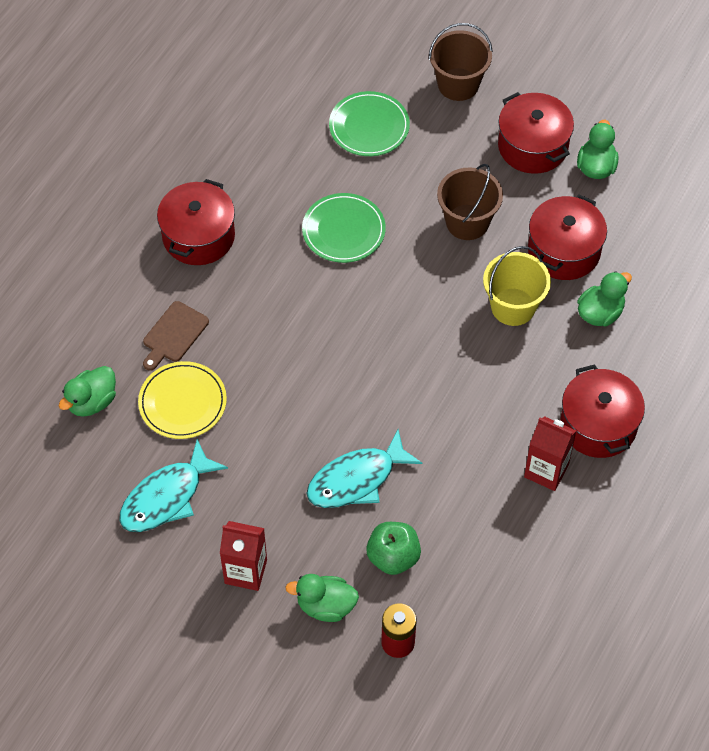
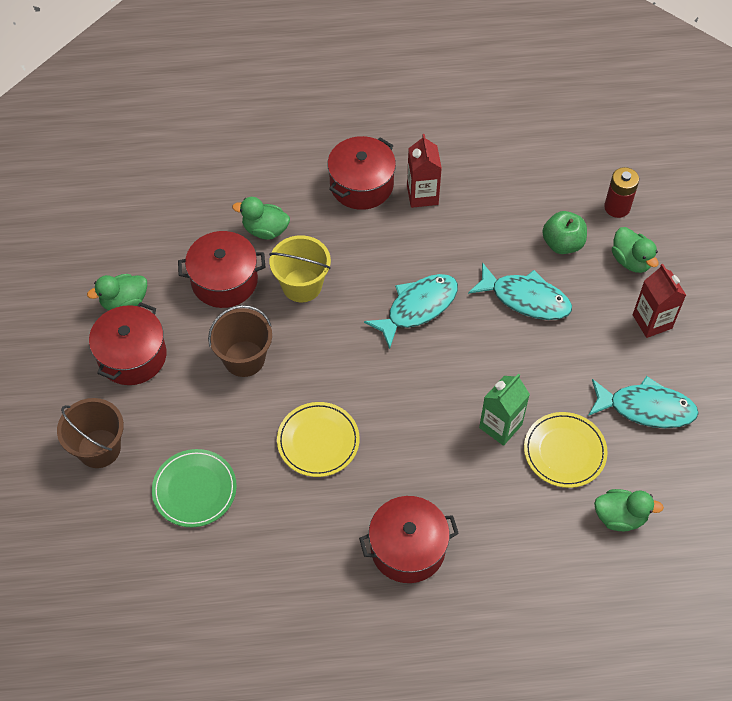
camera: 125 degrees left, 0 degrees up
brown cutting board [143,301,209,371] -> none
green plate [302,193,386,263] -> yellow plate [277,402,360,477]
none -> turquoise fish [364,274,458,349]
none -> green carton [479,373,530,446]

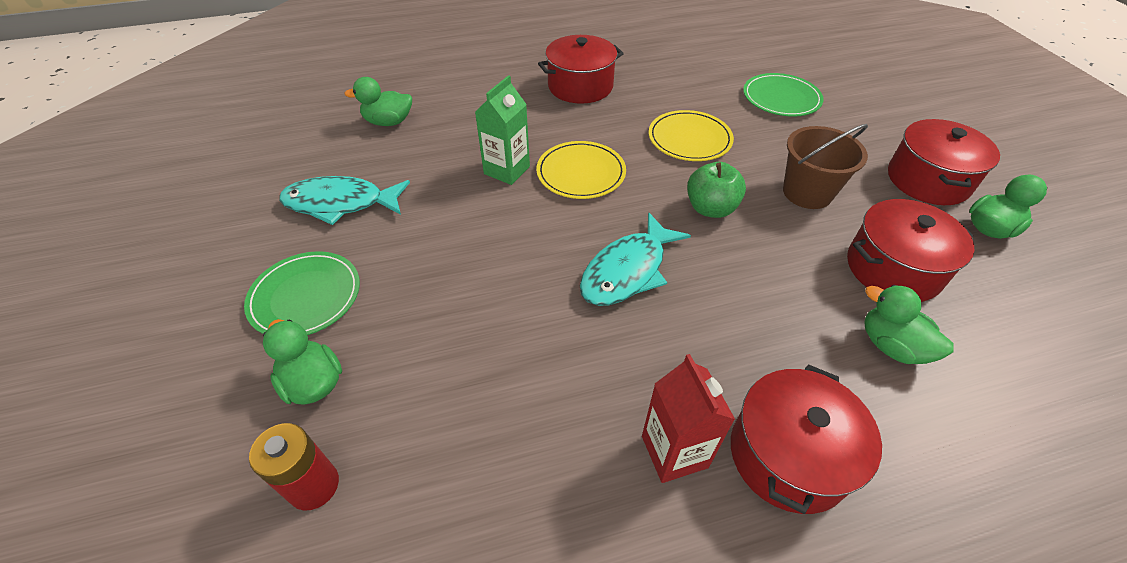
camera: 170 degrees right, 10 degrees down
brown bucket [57,398,124,468] -> none
green duck [232,197,290,240] -> green duck turned 135 degrees counterclockwise [864,285,954,364]
yellow bucket [269,235,331,302] -> none
turquoise fish [468,262,572,320] -> none
yellow plate [524,412,608,488] -> yellow plate moved to [536,141,626,199]
green apple [542,211,587,254] -> green apple moved to [687,162,746,218]
red carton [633,264,686,338] -> green plate [244,251,360,335]

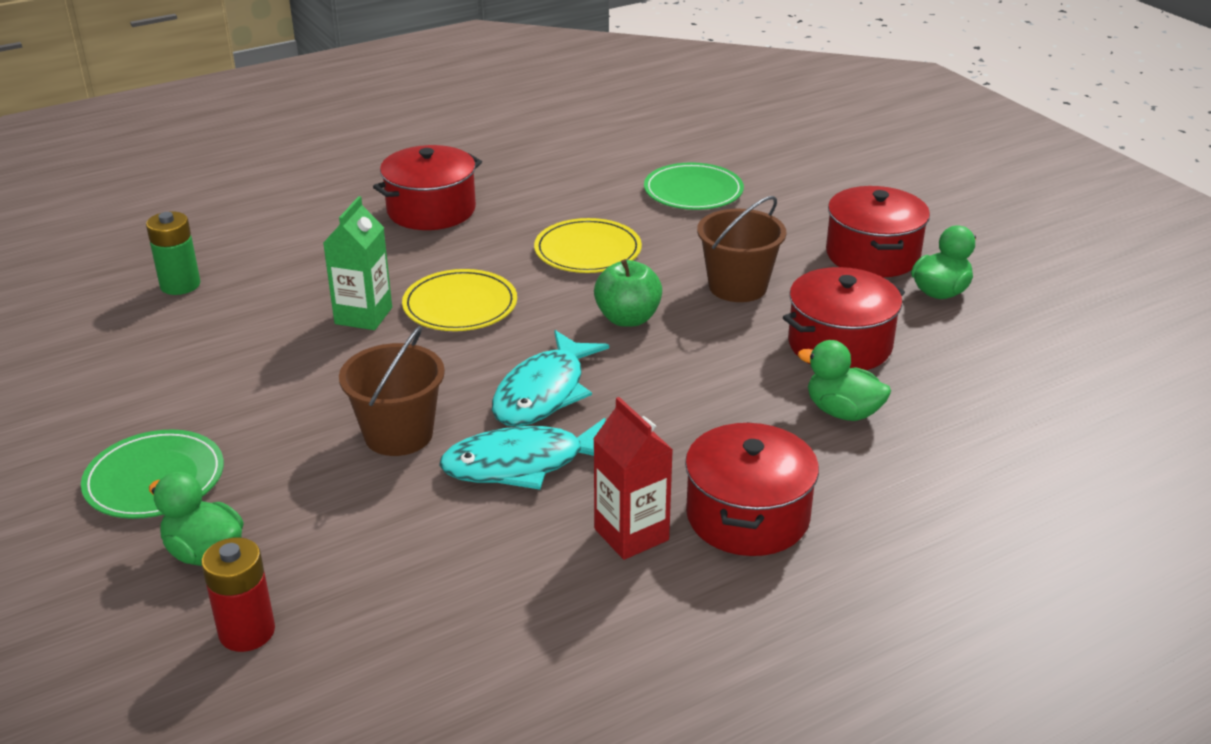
camera: 15 degrees left, 15 degrees down
turquoise fish [279,176,410,225] -> turquoise fish moved to [439,418,606,490]
green duck [344,77,412,126] -> green battery [146,211,200,295]
none -> brown bucket [339,326,445,456]

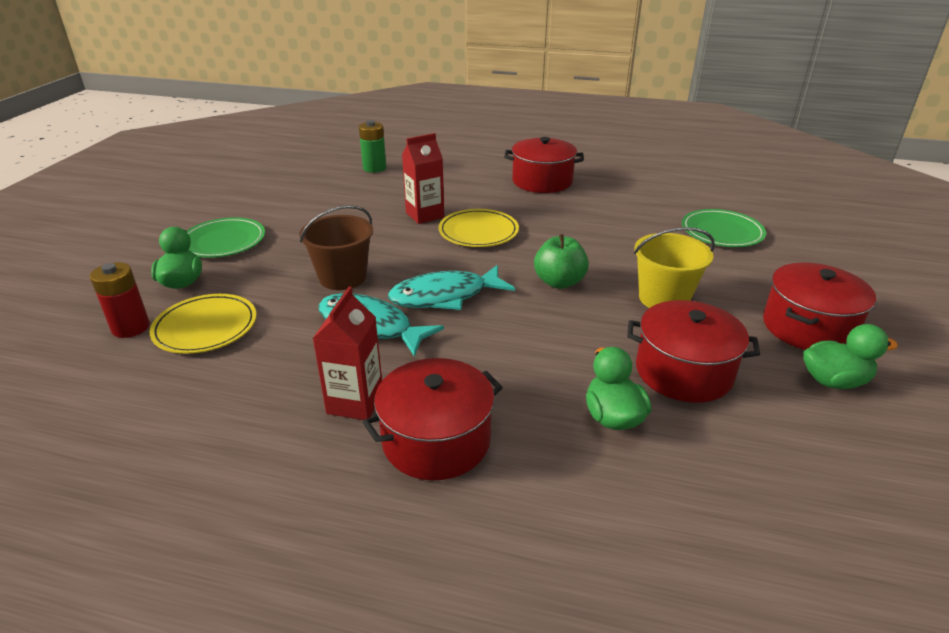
camera: 45 degrees right, 0 degrees up
green carton [323,196,392,330] -> red carton [402,133,444,224]
yellow plate [534,218,642,273] -> yellow plate moved to [150,294,257,354]
brown bucket [697,196,786,302] -> yellow bucket [634,227,715,308]

